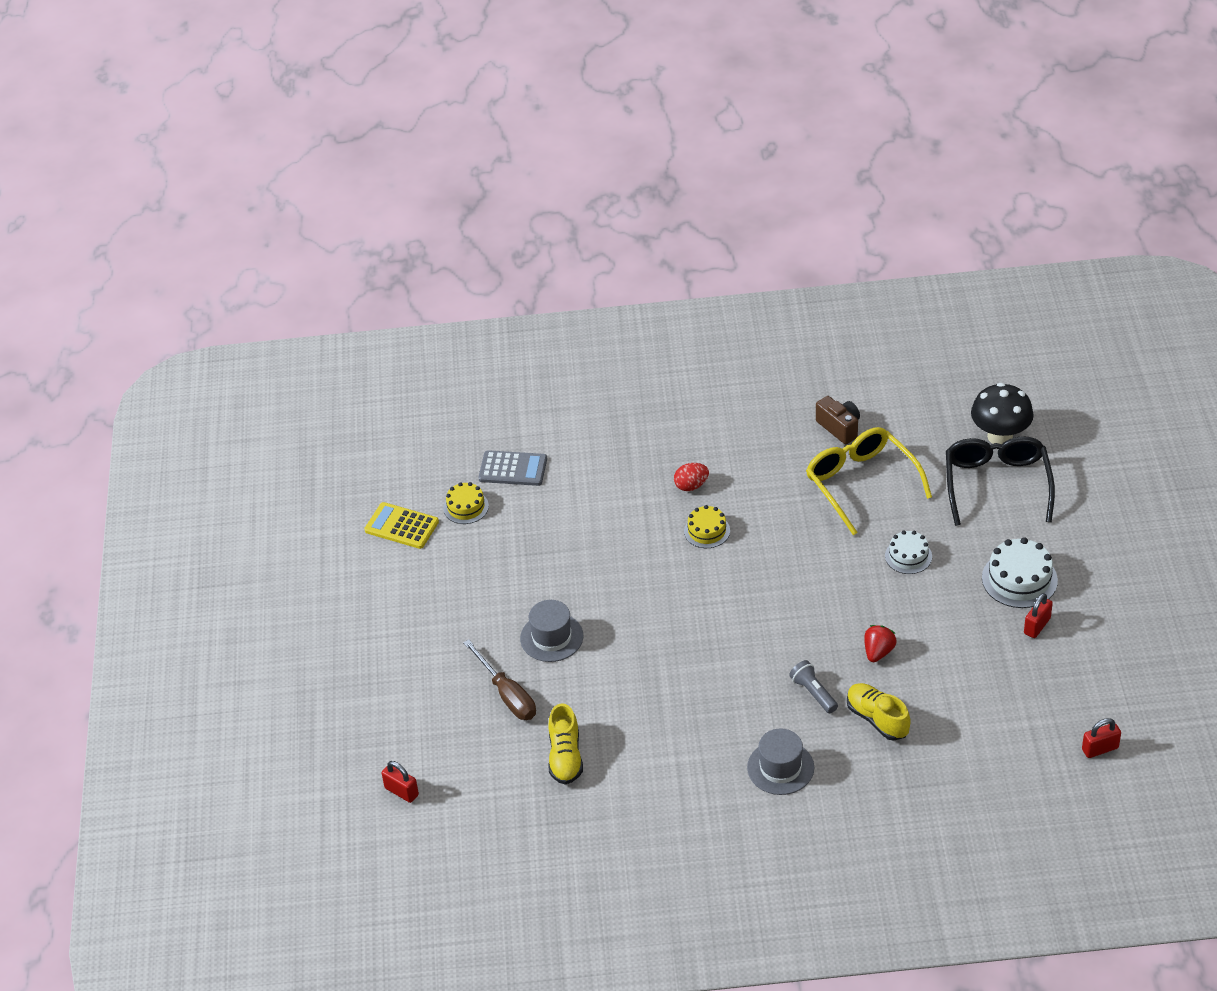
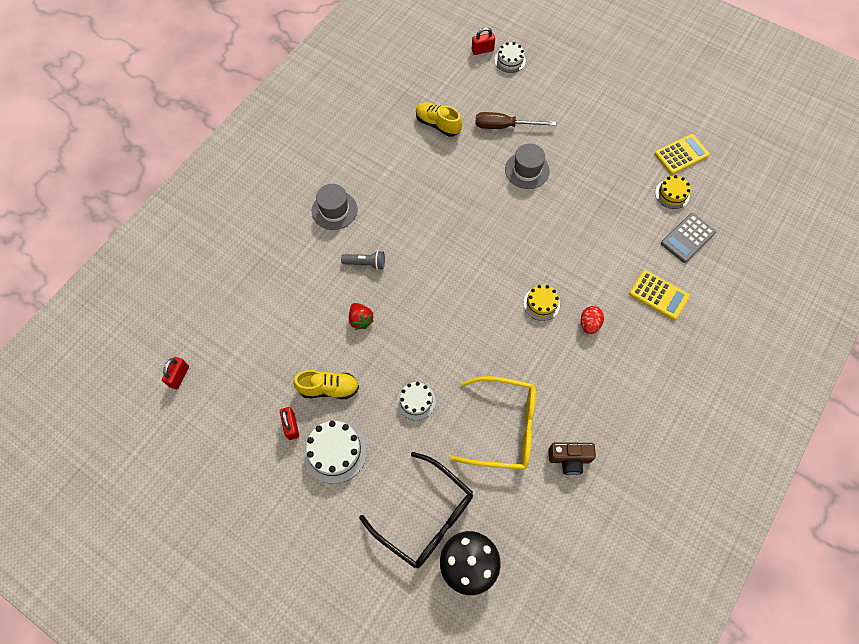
camera: 125 degrees right, 20 degrees up
yellow shoe [847,683,911,740] -> yellow shoe moved to [293,370,359,399]
none -> white cake [495,42,526,73]
none -> yellow calculator [629,270,690,320]

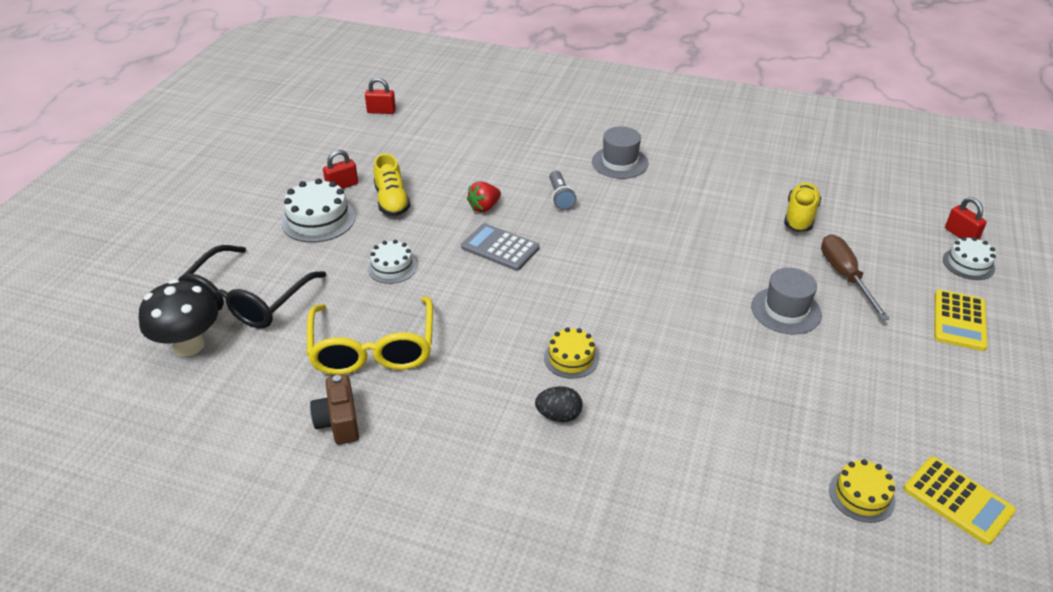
camera: 75 degrees right, 25 degrees down
red egg [581,306,604,334] -> black egg [535,386,582,422]
yellow calculator [629,270,690,320] -> yellow calculator moved to [934,290,988,351]
grey calculator [661,213,716,263] -> grey calculator moved to [461,223,540,271]

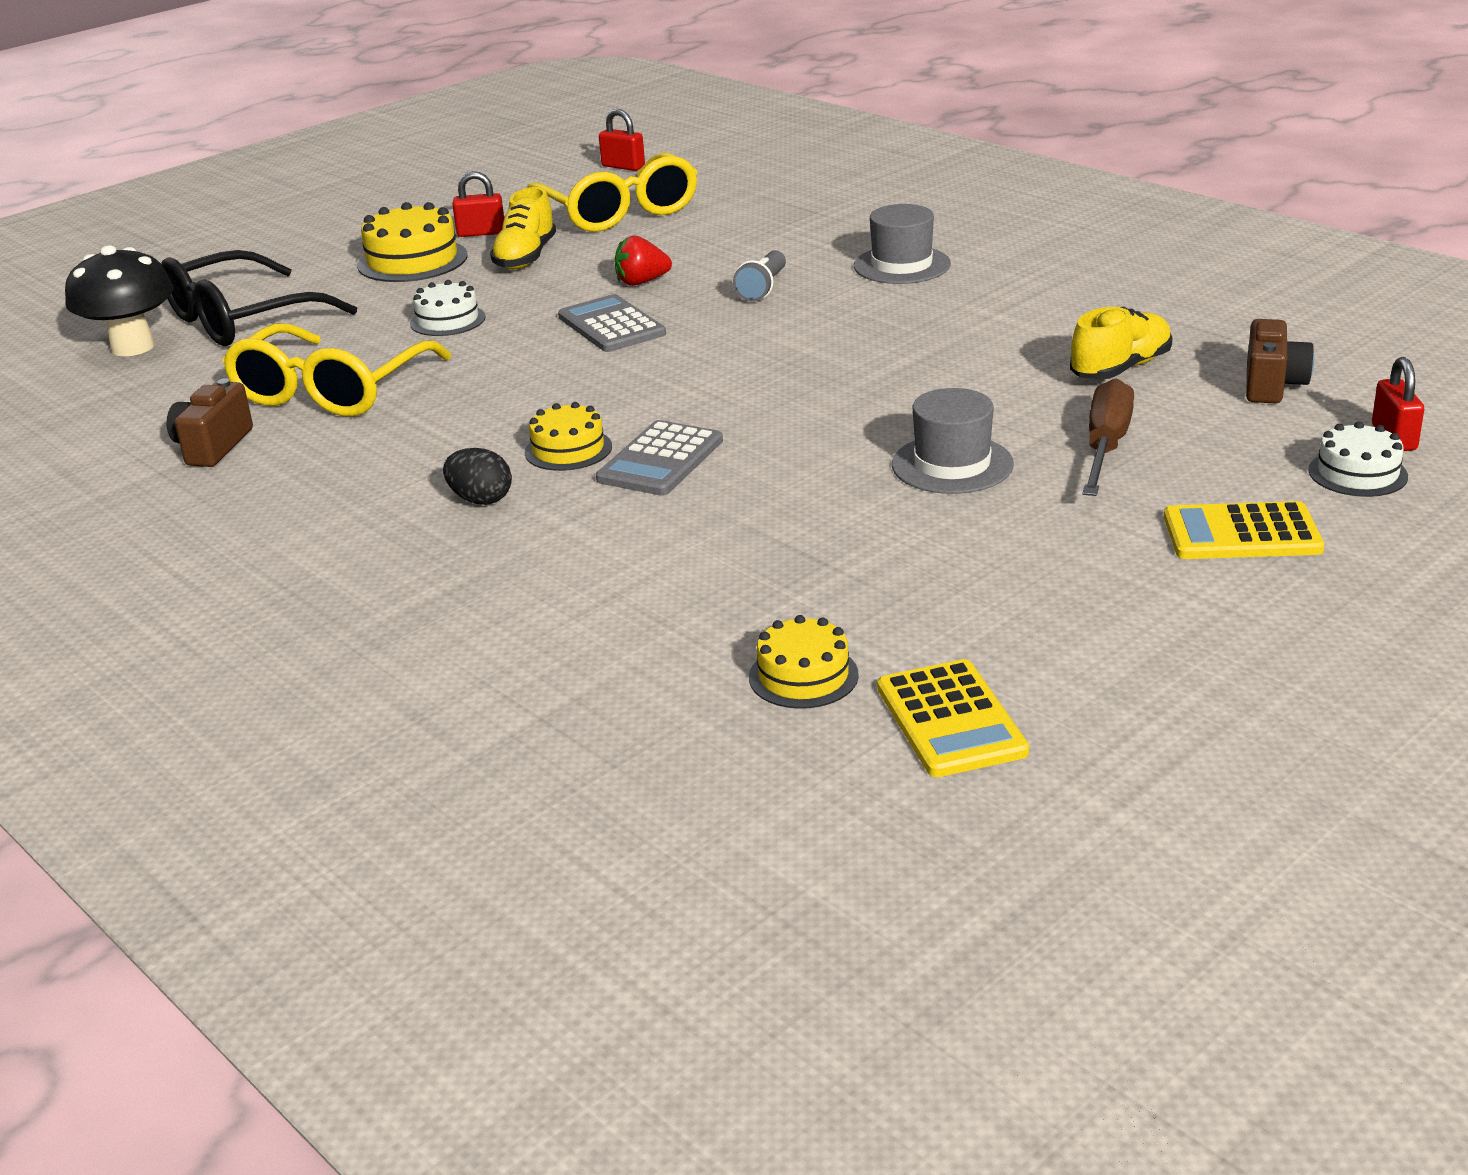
camera: 30 degrees right, 10 degrees down
white cake [281,178,355,243] -> yellow cake [357,202,467,282]
yellow calculator [934,290,988,351] -> yellow calculator turned 45 degrees clockwise [1164,501,1324,559]
none -> yellow glasses [527,152,697,232]
none -> grey calculator [596,420,723,496]
none -> brown camera [1246,319,1314,403]

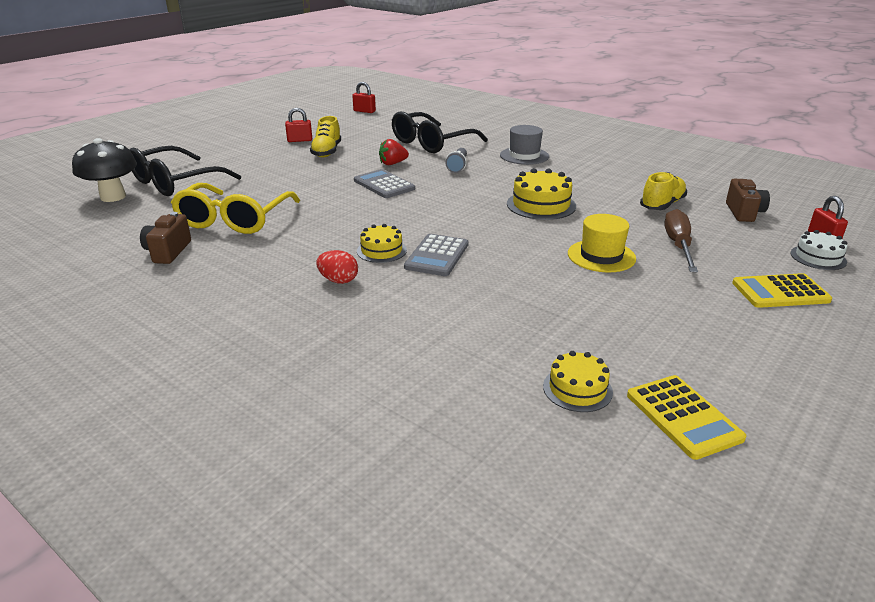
camera: 10 degrees left, 0 degrees up
yellow cake [357,202,467,282] -> yellow cake moved to [507,168,576,220]
white cake [410,280,486,336] -> none
black egg [443,448,512,505] -> red egg [316,250,358,284]
yellow glasses [527,152,697,232] -> none
grey hat [892,388,1014,494] -> yellow hat [568,214,636,273]
none -> black glasses [392,111,488,153]

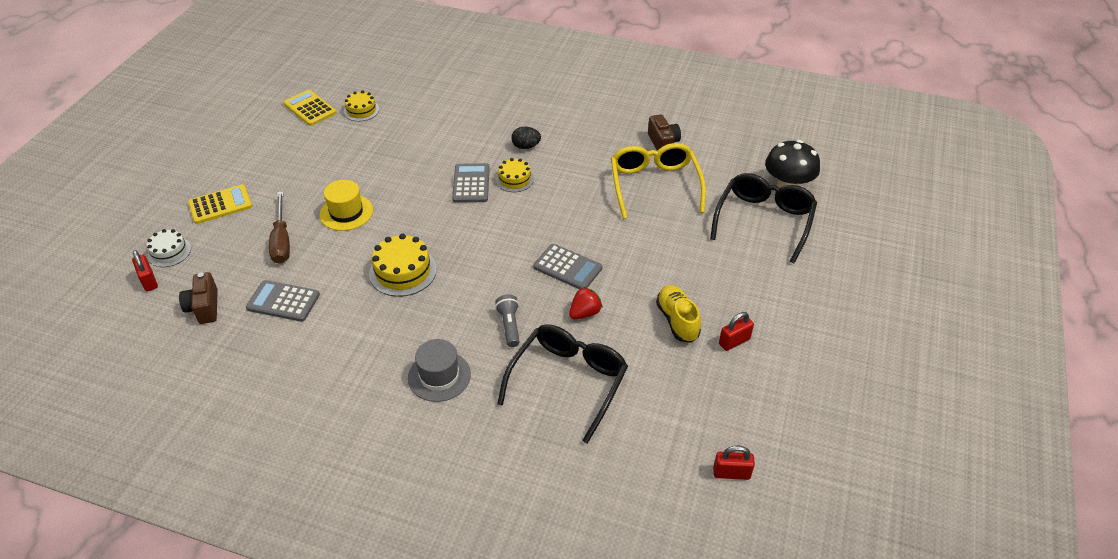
camera: 160 degrees right, 15 degrees up
red egg [316,250,358,284] -> black egg [511,127,541,149]
yellow shoe [640,172,687,210] -> grey calculator [246,280,320,322]

